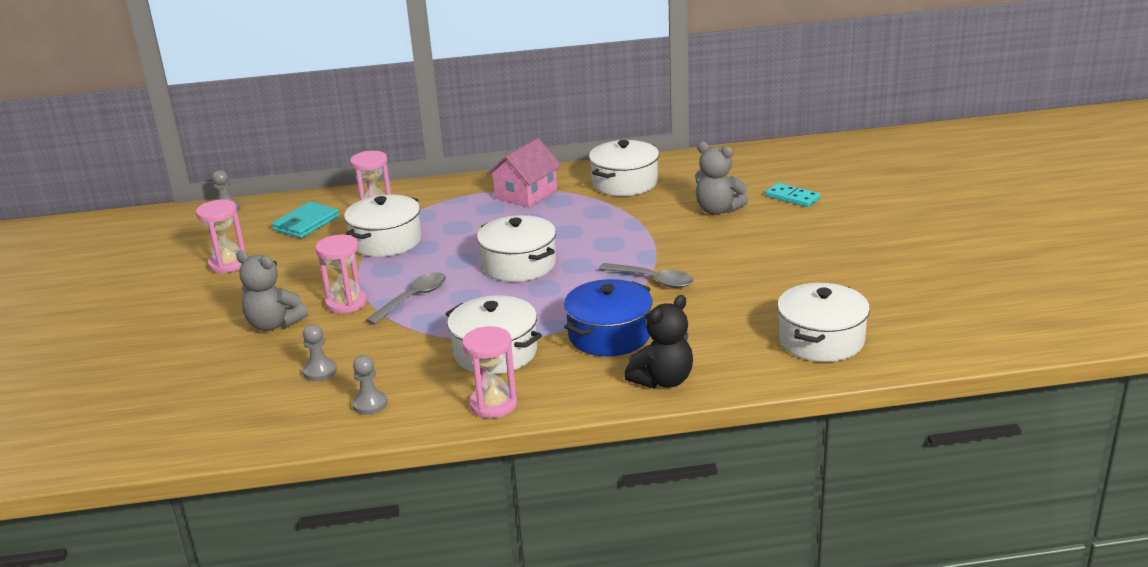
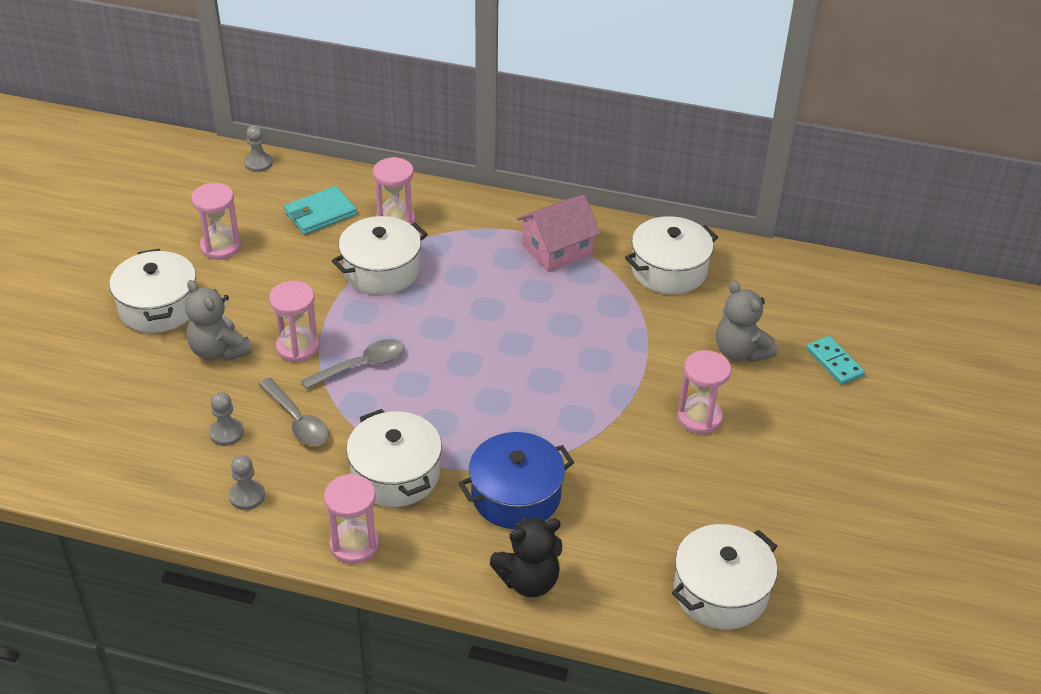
camera: 20 degrees right, 15 degrees up
white pot [477,215,556,282] -> white pot moved to [110,249,196,333]
grey spoon [599,263,693,288] -> grey spoon moved to [259,377,329,446]
none -> pink hourglass [677,350,731,434]

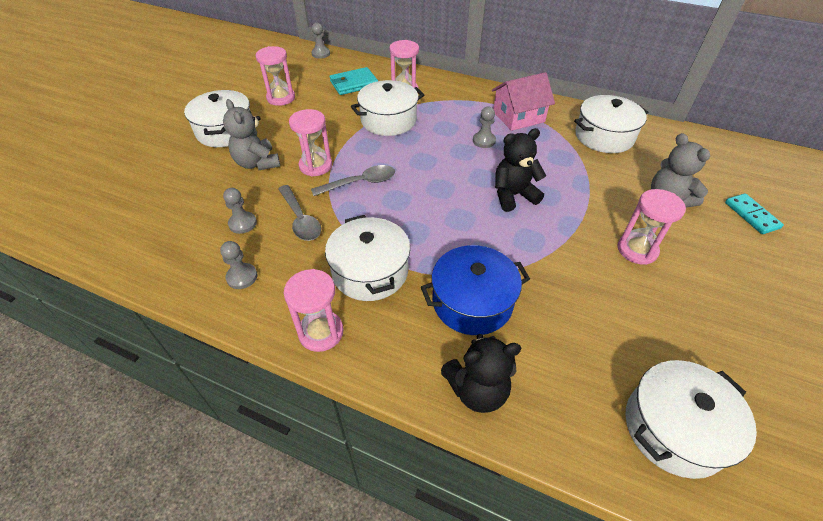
camera: 10 degrees right, 5 degrees up
none -> grey pawn [473,107,496,148]
none -> black teddy bear [495,128,546,212]

